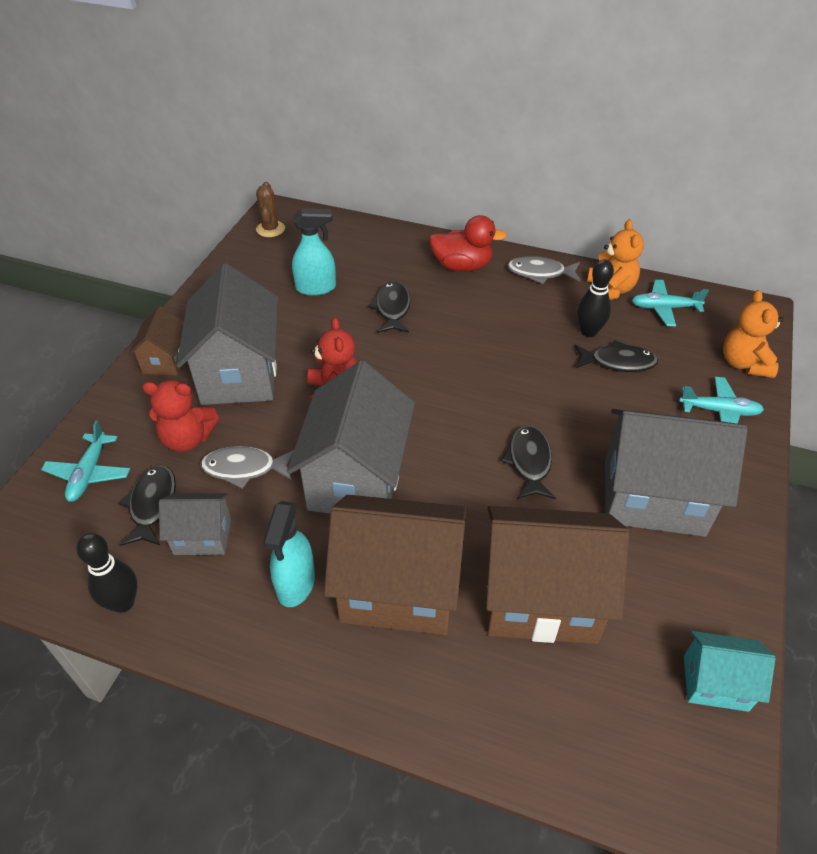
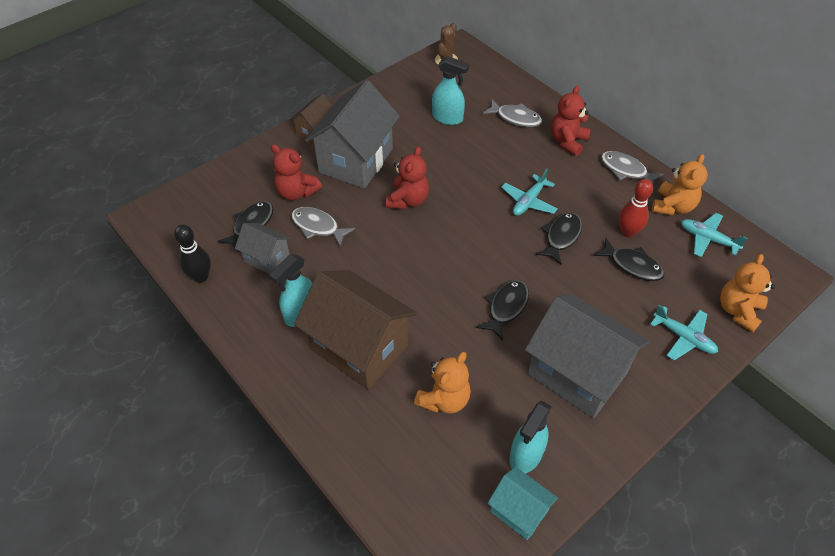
camera: 30 degrees right, 5 degrees up
turquoise plane [41,421,130,502] -> turquoise plane moved to [501,169,558,216]
grey house [287,361,415,514] -> none
black fish [368,281,411,333] -> black fish moved to [536,212,582,265]
red duck [429,215,507,272] -> red teddy bear [551,85,591,156]
brown house [486,506,629,644] -> orange teddy bear [414,352,471,414]
black bowling pin [577,259,614,337] -> red bowling pin [619,179,653,238]
none -> grey fish [482,100,542,127]
none -> turquoise spray bottle [509,401,552,473]

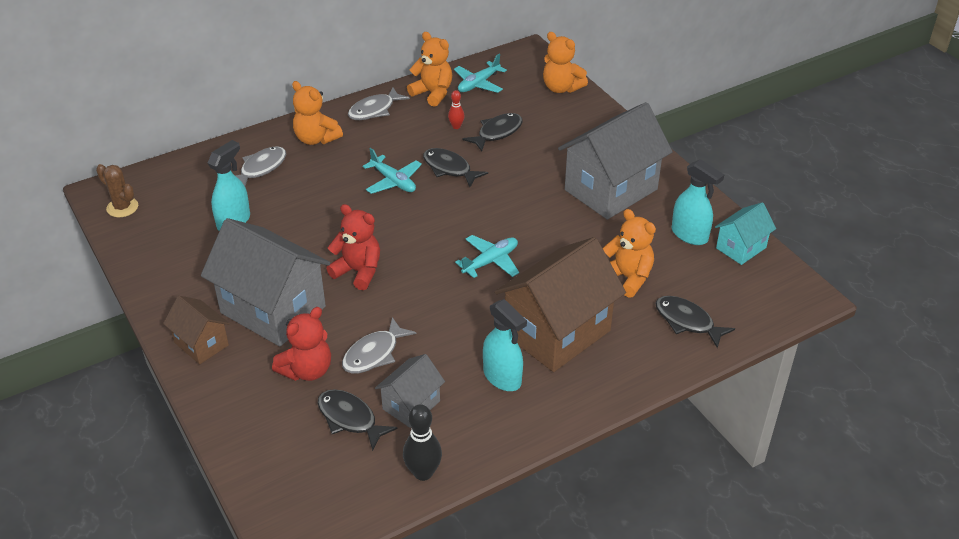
camera: 80 degrees left, 10 degrees down
black fish [476,280,529,340] -> black fish moved to [655,296,735,348]
red teddy bear [551,85,591,156] -> orange teddy bear [292,81,343,145]
red bowling pin [619,179,653,238] -> red bowling pin [448,90,465,129], size x0.58
turquoise plane [650,305,718,361] -> turquoise plane moved to [455,235,519,278]

